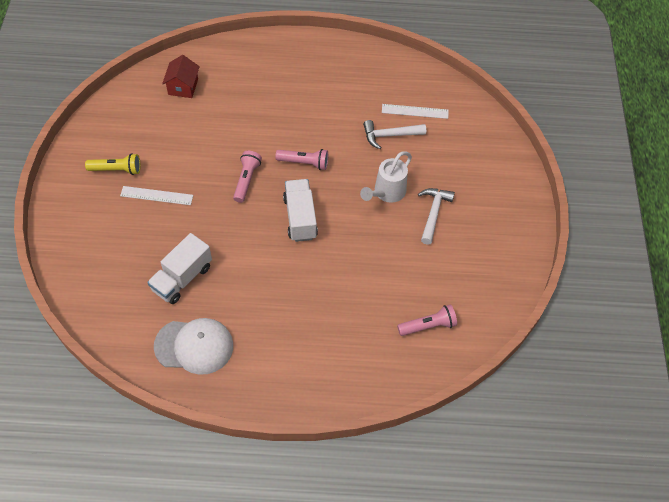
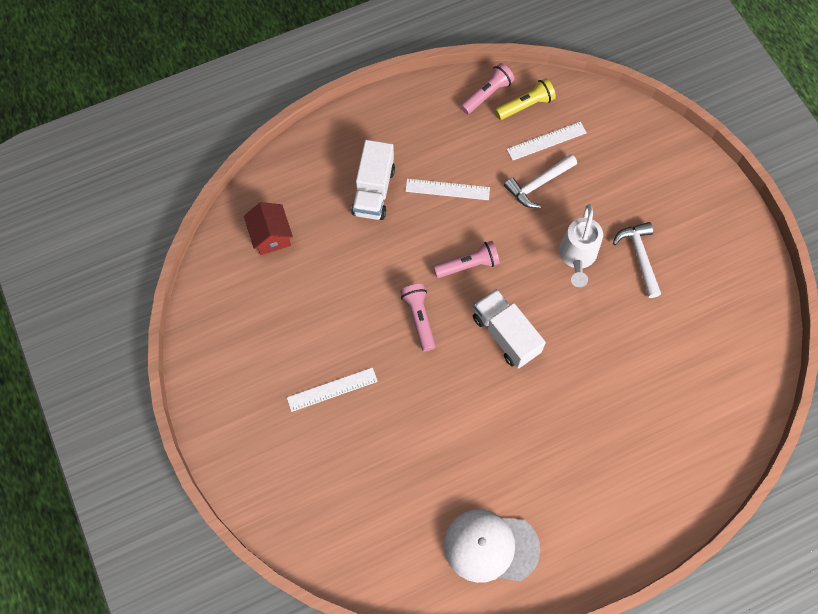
camera: 25 degrees left, 10 degrees up
yellow flashlight [85,153,141,175] -> yellow flashlight moved to [495,78,556,120]
white truck [147,233,212,304] -> white truck moved to [351,140,395,220]
white cap [154,318,233,375] -> white cap turned 150 degrees counterclockwise [444,510,540,583]
pink flashlight [397,305,457,336] -> pink flashlight moved to [460,63,514,114]
none -> white ruler [405,179,490,200]

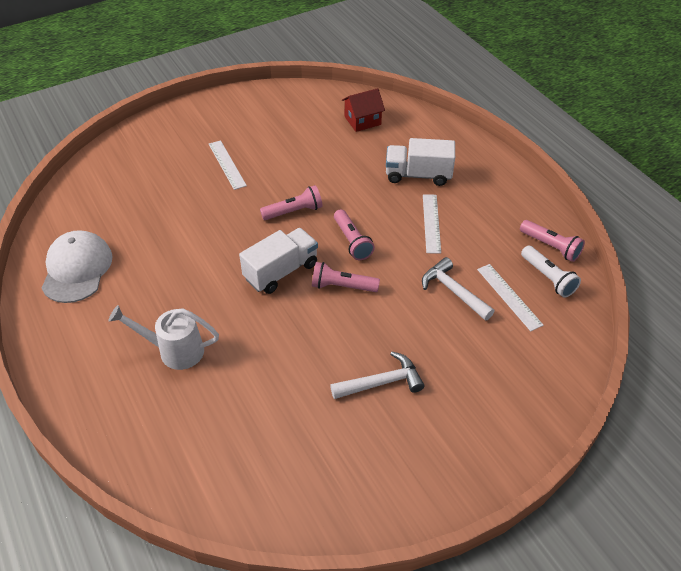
camera: 85 degrees right, 20 degrees down
yellow flashlight [495,78,556,120] -> white flashlight [521,245,581,298]
white watering can [559,204,603,287] -> white watering can moved to [109,305,219,370]
none -> pink flashlight [312,262,380,292]

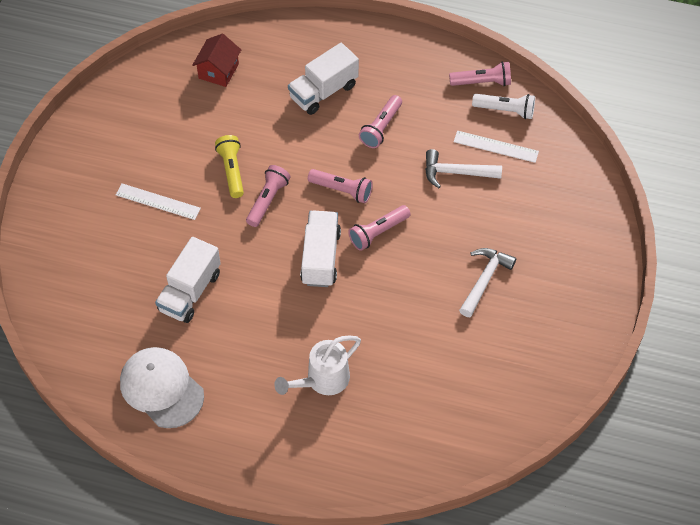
camera: 45 degrees left, 10 degrees up
white ruler [423,194,441,254] -> pink flashlight [359,95,402,148]
none -> white truck [155,237,221,323]
none -> yellow flashlight [215,135,244,198]

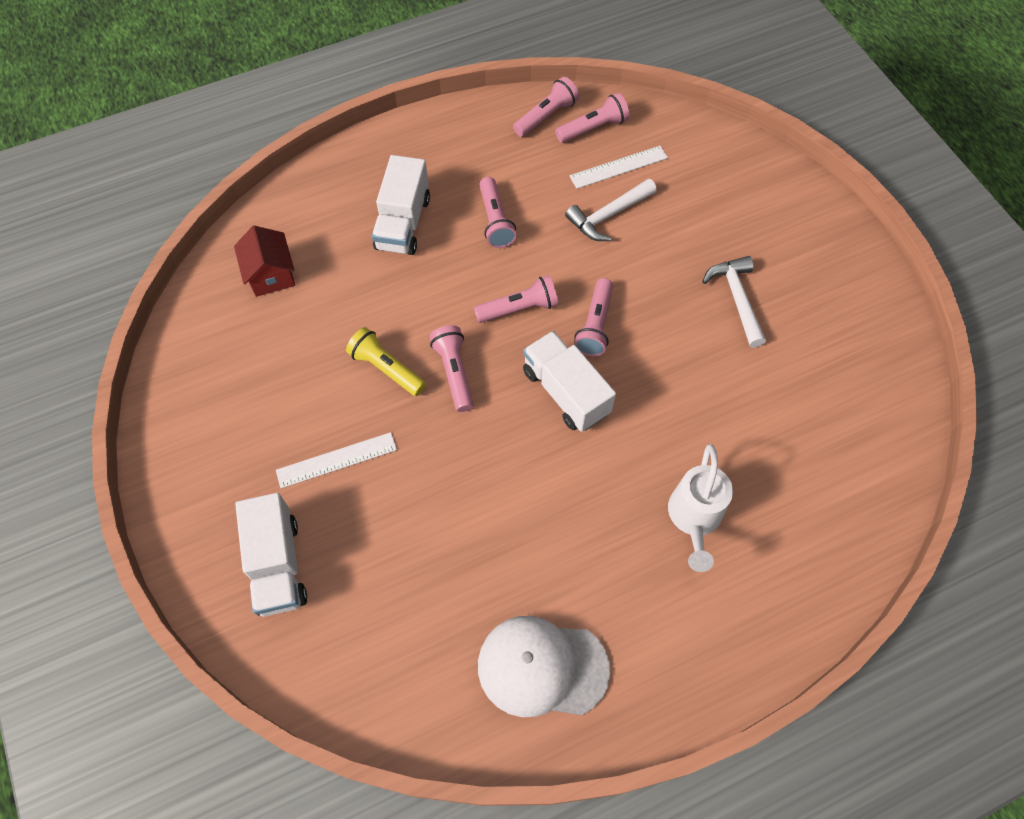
camera: 40 degrees left, 5 degrees up
white truck [155,237,221,323] -> white truck moved to [235,493,307,617]
white flashlight [472,94,535,119] -> pink flashlight [555,93,629,143]

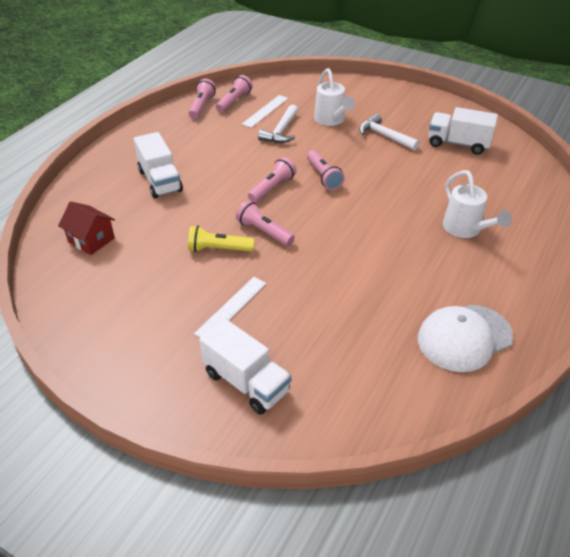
camera: 35 degrees left, 20 degrees down
pink flashlight [480,177,517,248] -> none
white truck [523,331,616,432] -> white truck moved to [429,107,498,155]
none -> white watering can [314,68,355,126]

